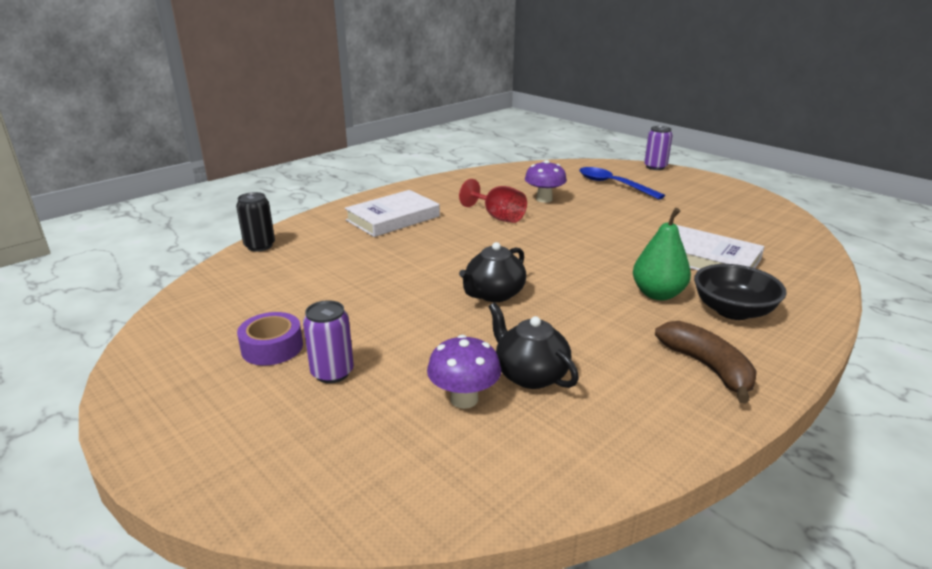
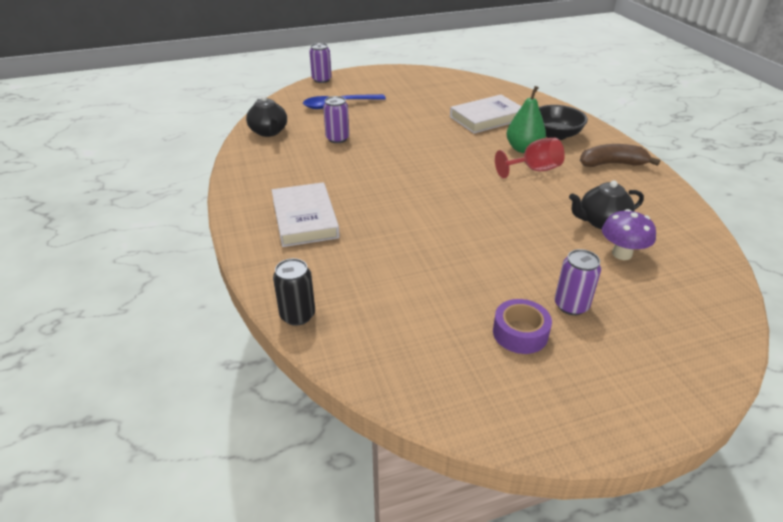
camera: 65 degrees left, 10 degrees up
red goblet [459,179,527,223] -> red goblet moved to [495,138,565,179]
black teapot [459,242,526,302] -> black teapot moved to [246,96,287,137]
purple mushroom [525,160,567,203] -> purple can [323,96,349,143]

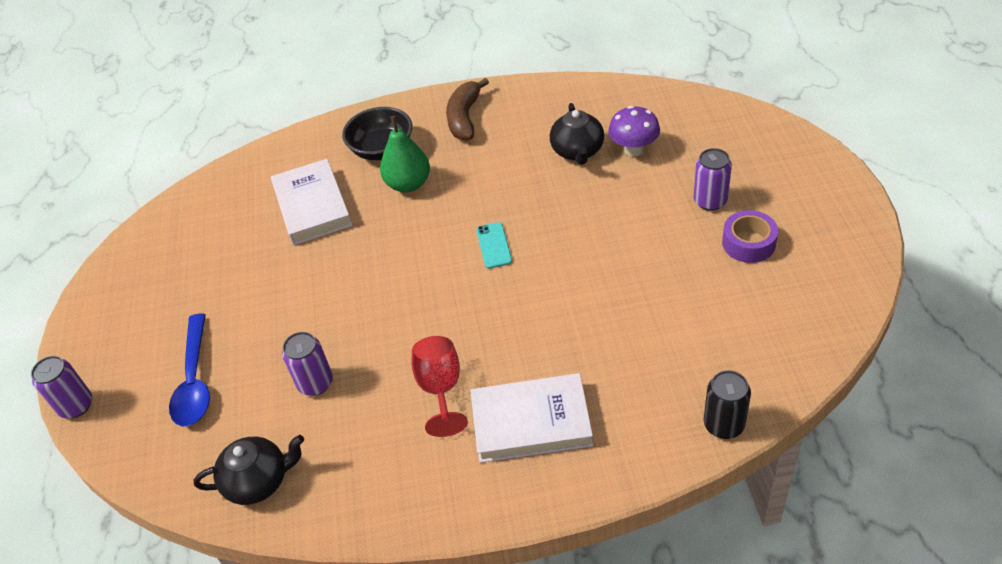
camera: 75 degrees left, 10 degrees up
red goblet [495,138,565,179] -> red goblet moved to [412,336,468,437]
none -> turquoise phone [476,222,512,269]

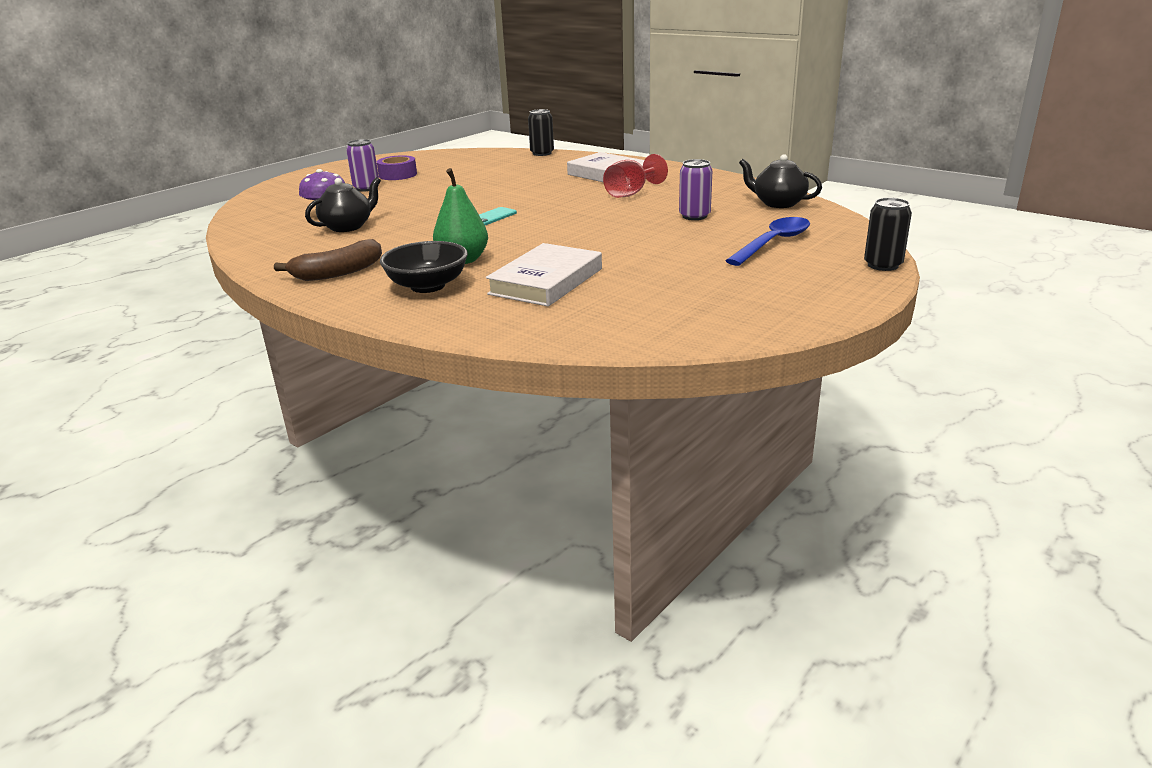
camera: 135 degrees left, 20 degrees down
purple can [31,356,92,418] -> black can [864,198,912,271]

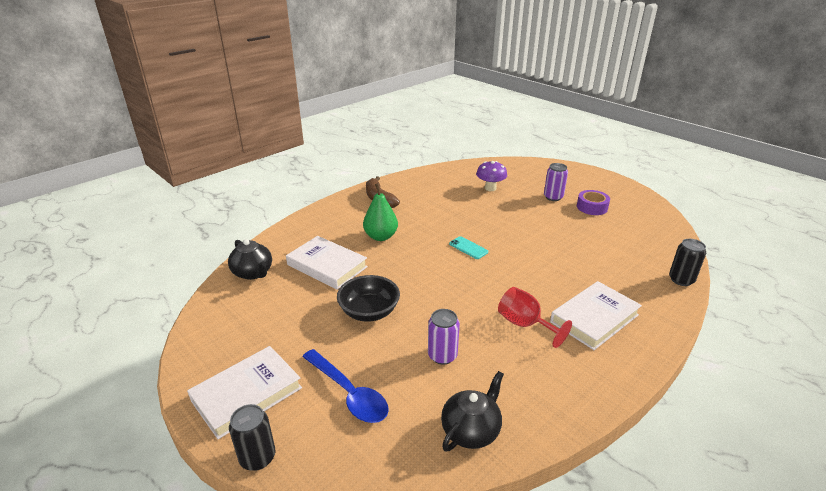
camera: 95 degrees right, 5 degrees up
black teapot [305,177,381,232] -> black teapot moved to [228,239,272,280]
black bowl [380,241,468,293] -> black bowl moved to [337,275,400,322]
none -> white book [187,346,302,439]

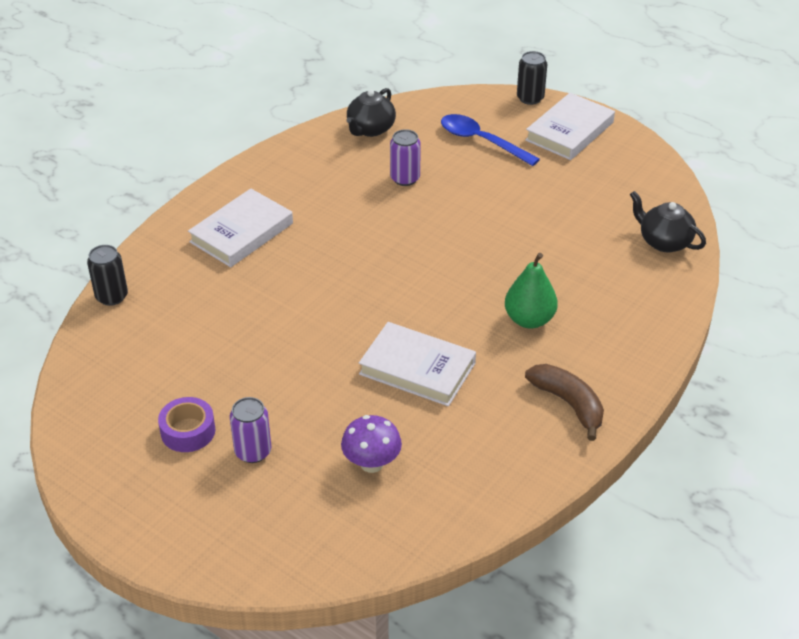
camera: 170 degrees right, 10 degrees up
white book [286,236,368,289] -> white book moved to [359,322,476,406]
black bowl [337,275,400,322] -> none
turquoise phone [449,236,488,259] -> none
red goblet [498,287,572,348] -> none

